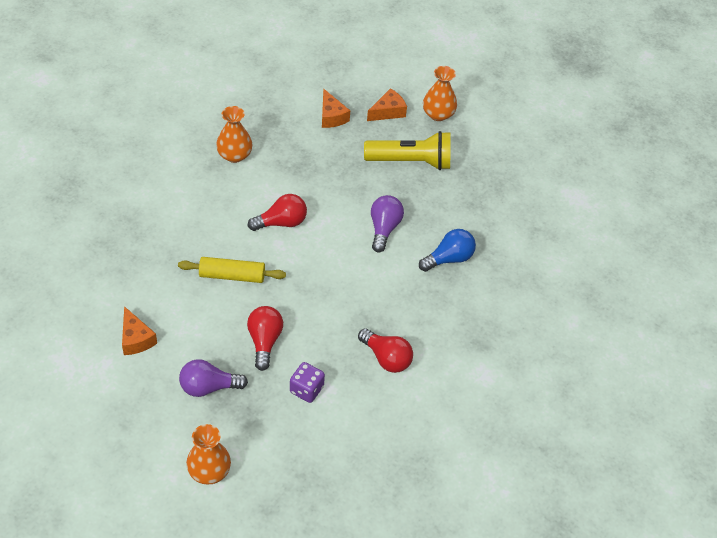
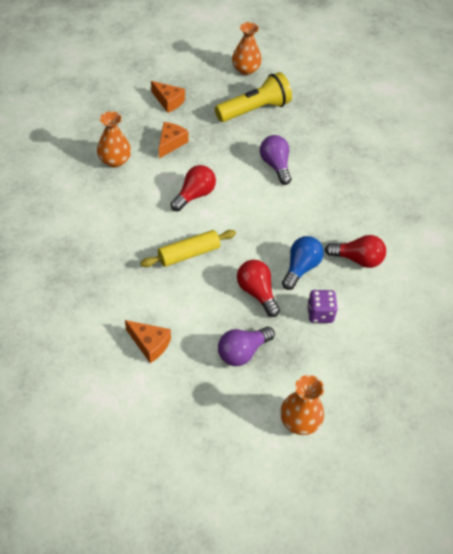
camera: 30 degrees left, 0 degrees up
orange cheese [367,88,407,121] -> orange cheese moved to [159,122,189,158]
blue light bulb [419,229,476,272] -> blue light bulb moved to [282,236,324,290]

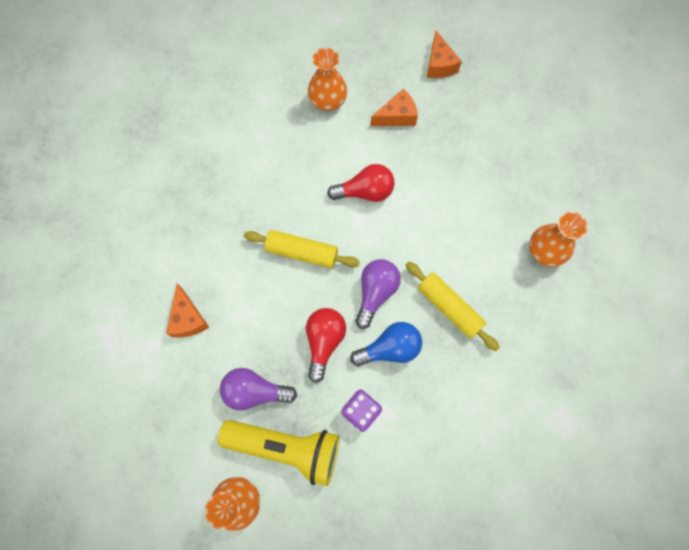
camera: 45 degrees right, 20 degrees up
yellow flashlight [215,72,292,122] -> yellow flashlight moved to [218,420,339,486]
orange vase [232,22,262,75] -> orange vase moved to [529,212,588,267]
purple light bulb [260,135,291,185] -> purple light bulb moved to [355,259,401,329]
red light bulb [325,235,386,268] -> none
none -> yellow rolling pin [406,262,500,351]

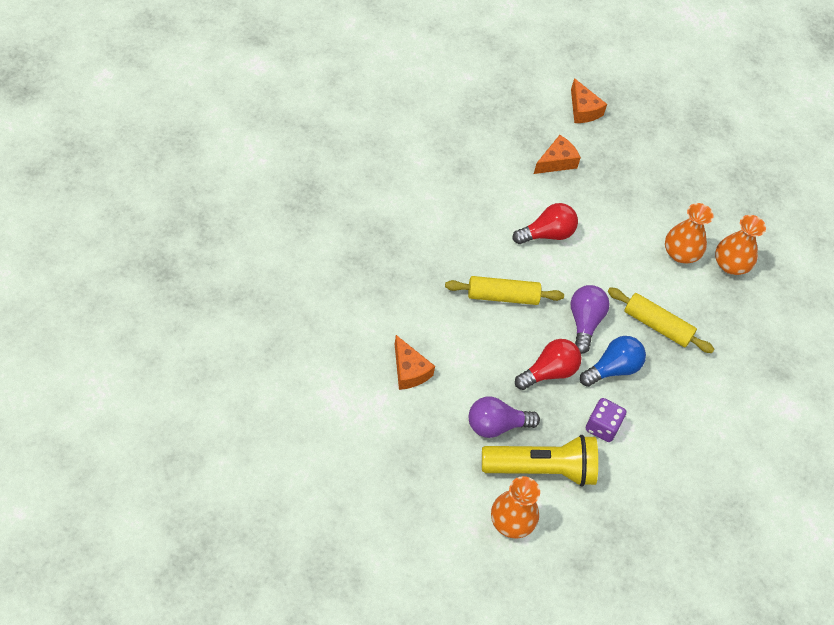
camera: 20 degrees left, 15 degrees down
red light bulb [306,308,346,383] -> red light bulb turned 60 degrees clockwise [515,339,582,390]
orange vase [308,48,347,111] -> orange vase moved to [665,203,714,264]

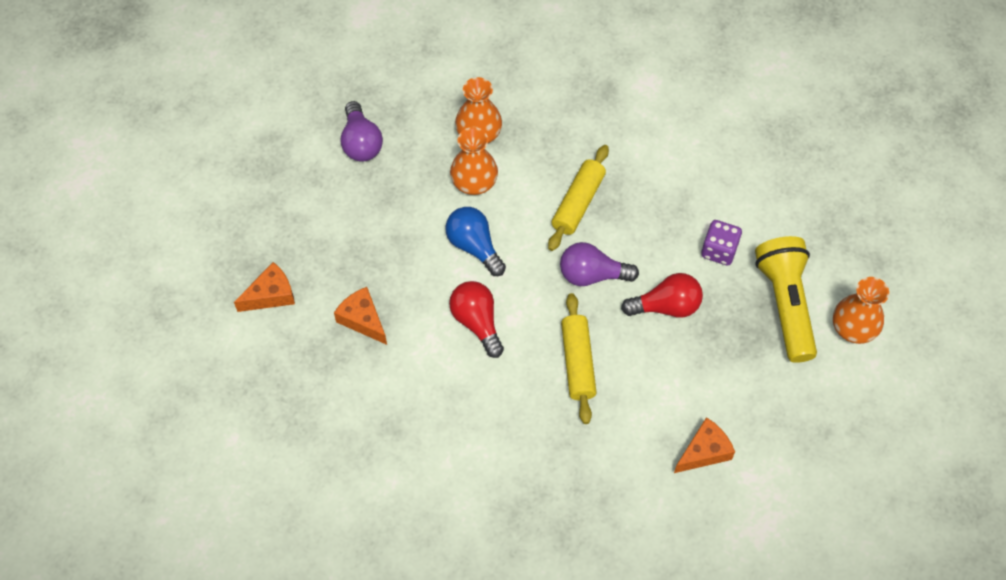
camera: 90 degrees left, 5 degrees up
purple light bulb [469,397,540,438] -> purple light bulb moved to [341,101,383,161]
red light bulb [515,339,582,390] -> red light bulb turned 120 degrees clockwise [621,273,703,317]
blue light bulb [580,336,646,387] -> blue light bulb moved to [446,207,506,276]

